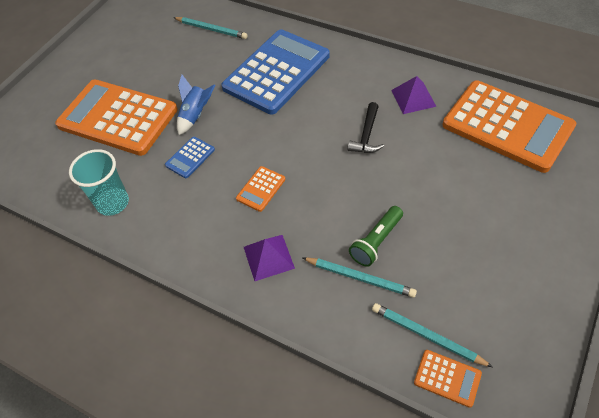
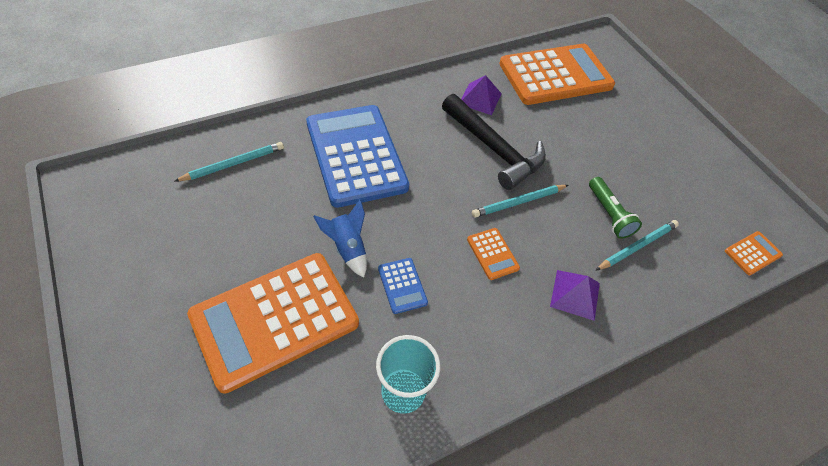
camera: 65 degrees left, 0 degrees up
black hammer [347,102,384,153] -> black hammer [442,94,546,190], size x1.87
turquoise pencil [372,303,493,367] -> turquoise pencil moved to [472,185,568,218]

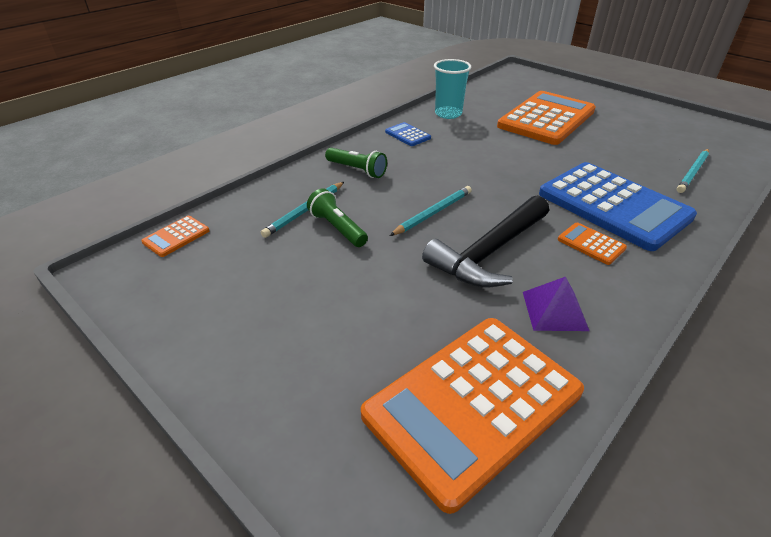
camera: 165 degrees right, 15 degrees down
blue rocket [313,199,367,277] -> none
blue calculator [378,258,428,314] -> blue calculator moved to [385,122,431,146]
black hammer [442,94,546,190] -> black hammer turned 75 degrees counterclockwise [422,195,549,288]
orange calculator [467,228,520,280] -> orange calculator moved to [558,223,627,265]
purple pyramid [550,270,600,321] -> green flashlight [325,148,387,178]

